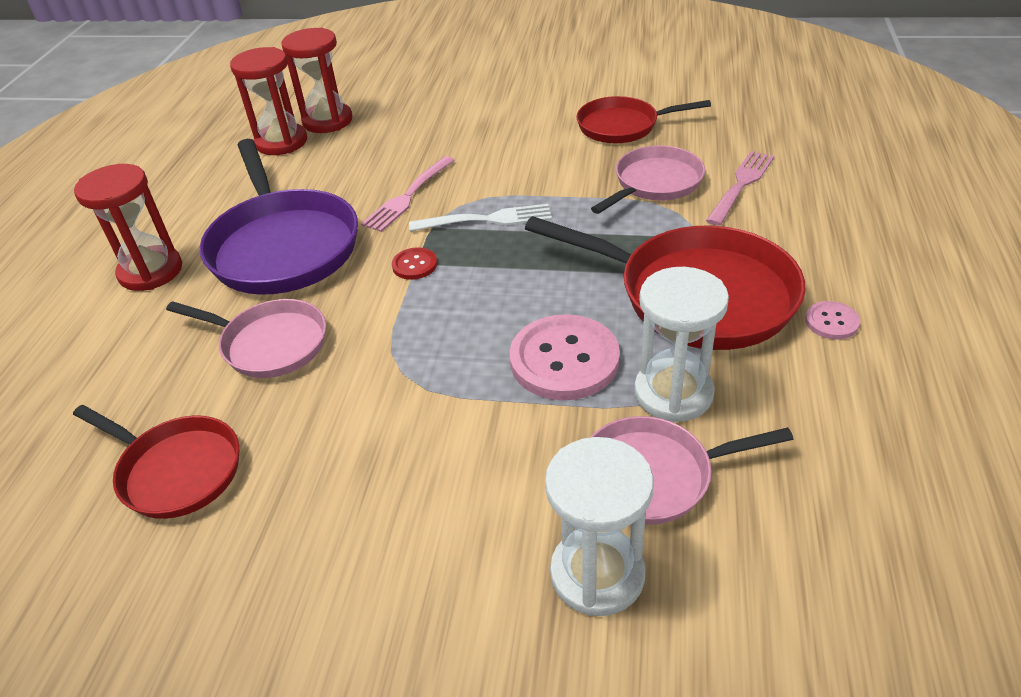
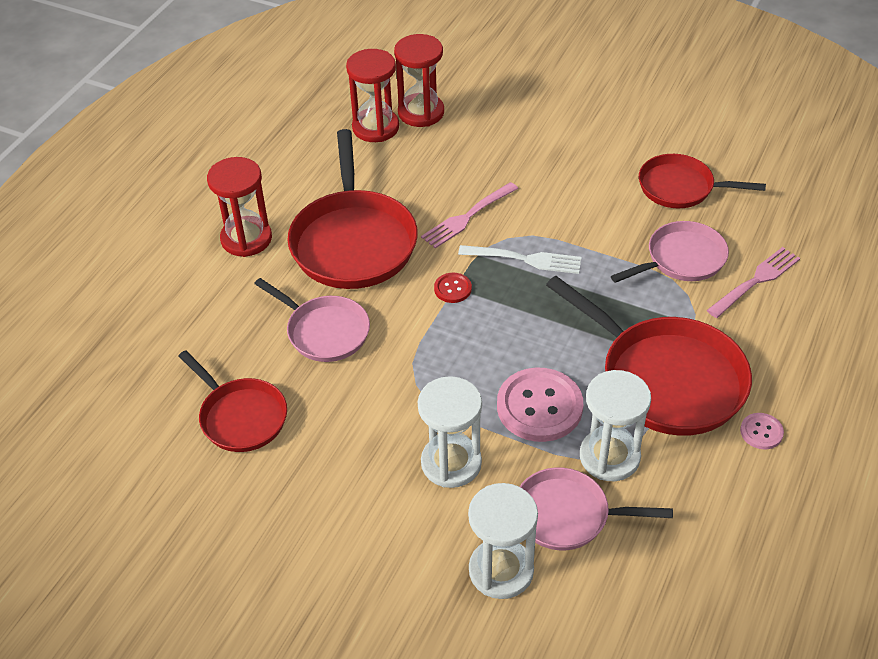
camera: 15 degrees right, 5 degrees up
purple pan [200,139,358,295] -> red pan [287,129,418,289]
none -> white hourglass [418,376,482,488]

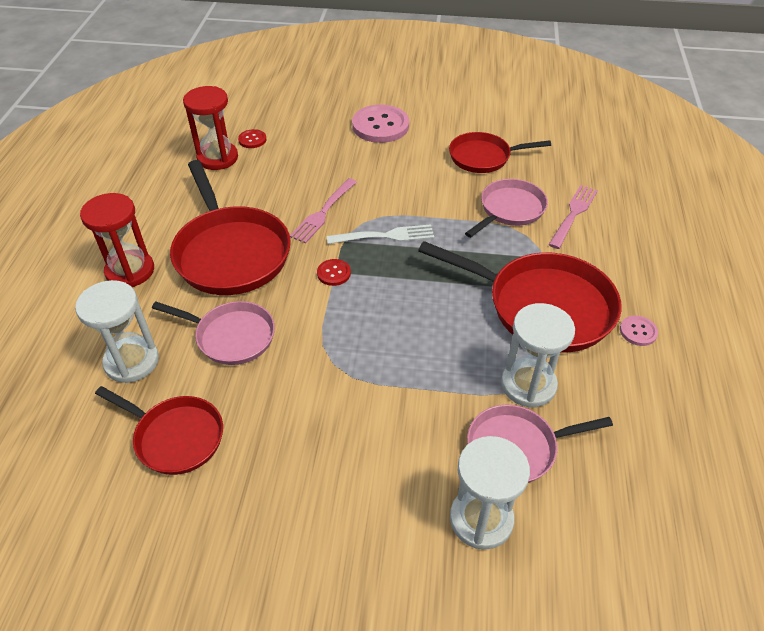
camera: 20 degrees left, 0 degrees up
red hourglass [394,34,444,127] -> red button [238,129,267,148]
white hourglass [418,376,482,488] -> white hourglass moved to [75,280,159,383]
pink button [497,368,583,442] -> pink button moved to [352,105,409,143]

